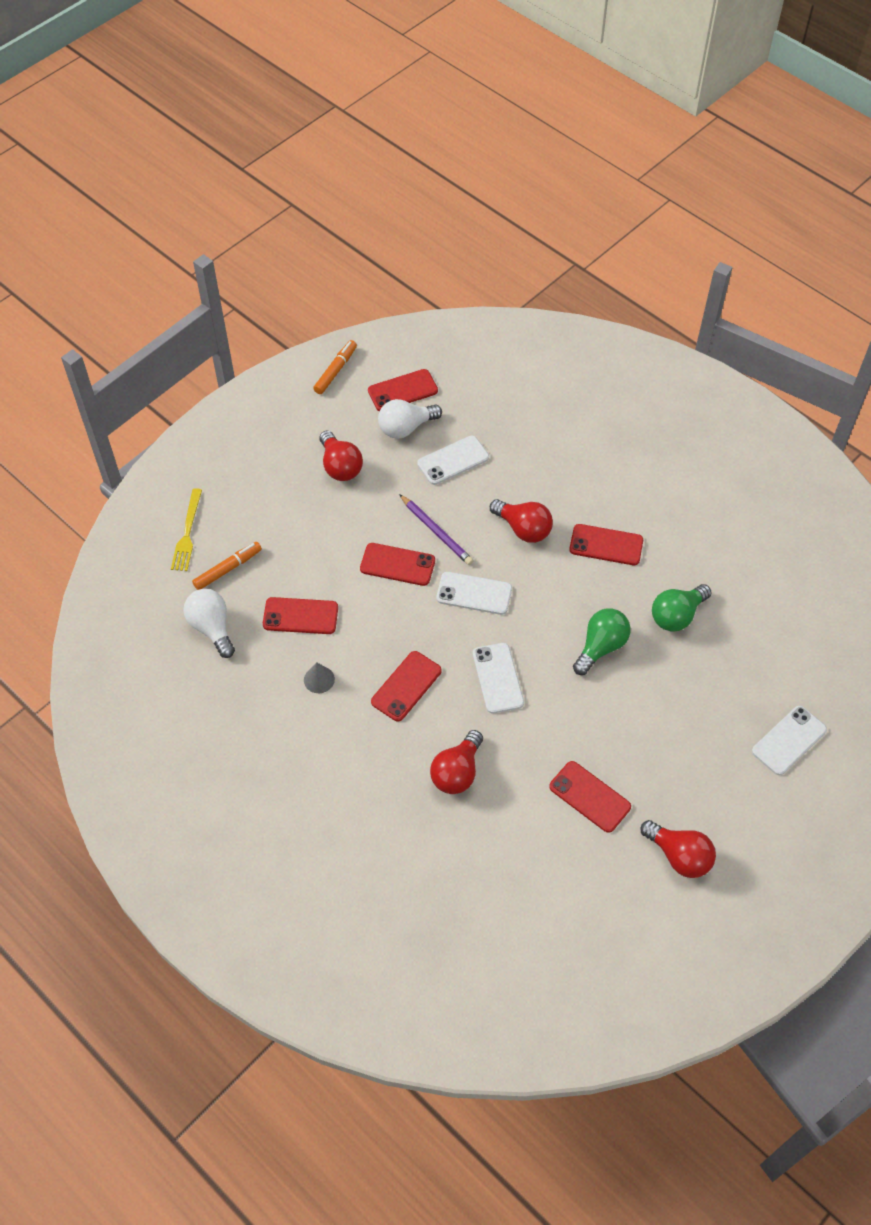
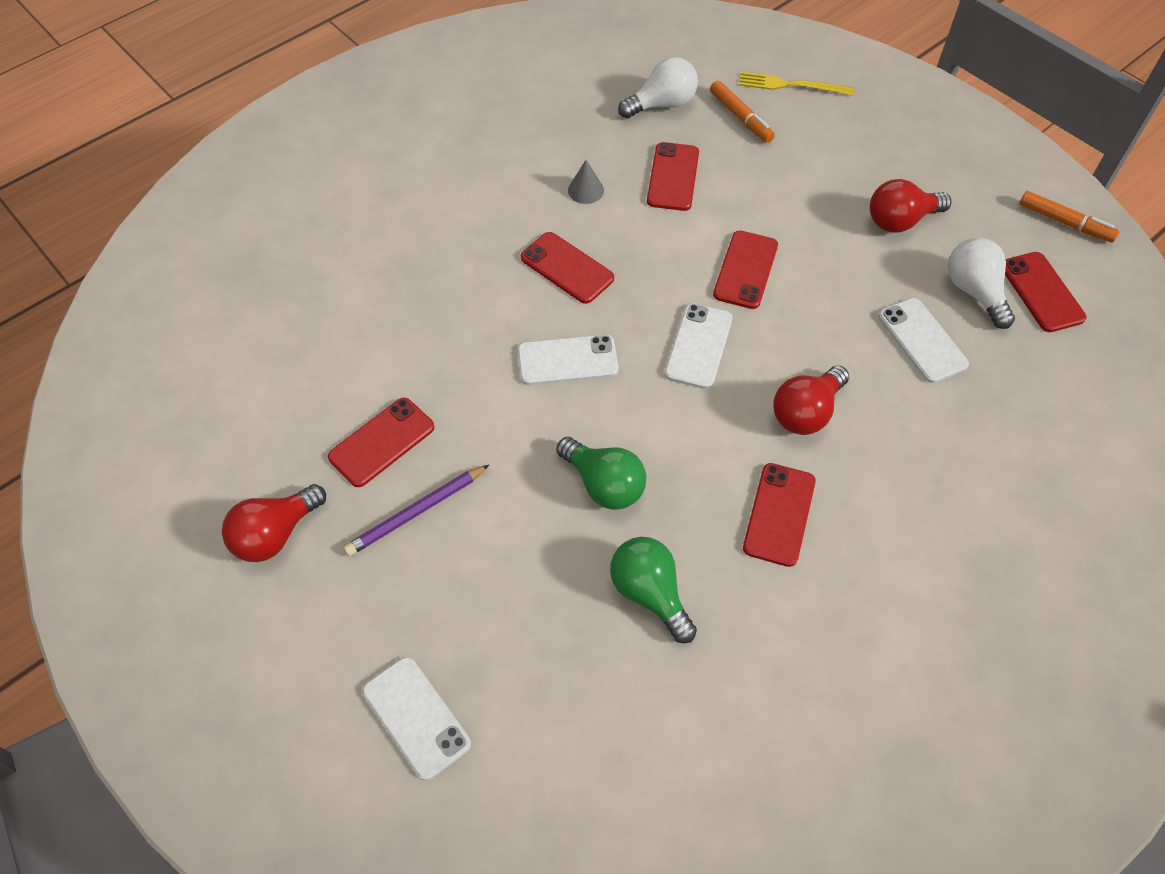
camera: 95 degrees right, 0 degrees up
purple pencil [399,494,474,565] -> purple pencil moved to [343,465,489,556]
red light bulb [430,730,483,794] -> none

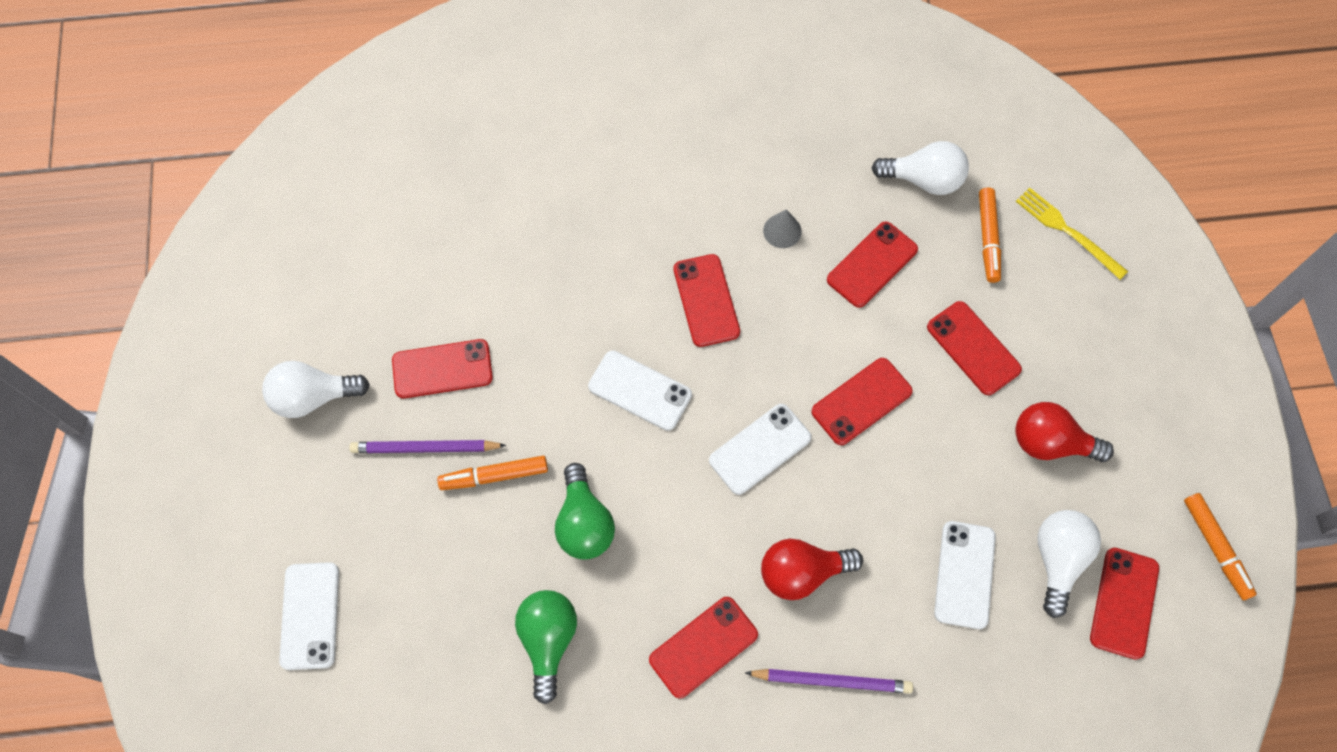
camera: 35 degrees right, 10 degrees up
red light bulb [222,484,326,562] -> white light bulb [262,361,370,418]
none -> orange marker [437,456,548,490]
none -> purple pencil [745,669,913,694]
none -> red phone [927,301,1022,395]

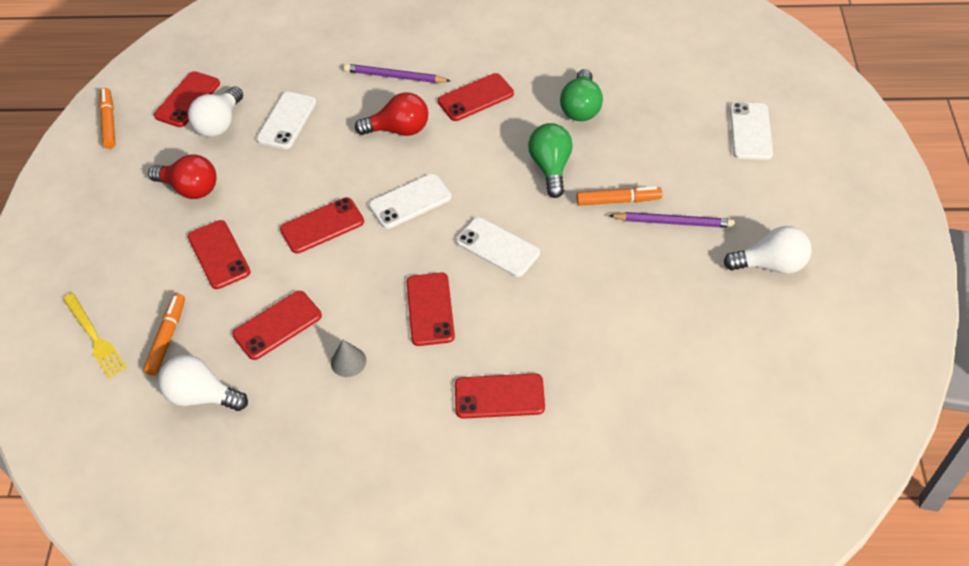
camera: 170 degrees left, 15 degrees down
red phone [392,339,493,399] -> red phone moved to [455,373,545,419]

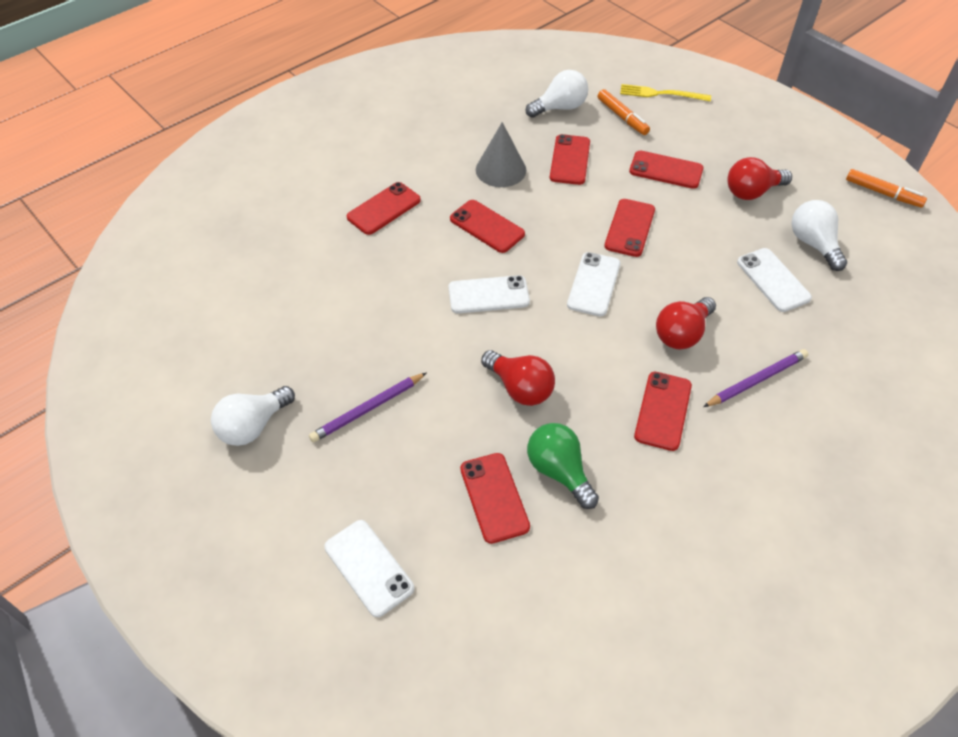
camera: 135 degrees right, 0 degrees up
red phone [154,71,220,127] -> red phone moved to [460,453,530,544]
grey cone [331,340,366,377] -> grey cone [476,122,526,187], size x1.76
green light bulb [528,123,573,198] -> red light bulb [481,350,555,406]
orange marker [576,186,662,206] -> none

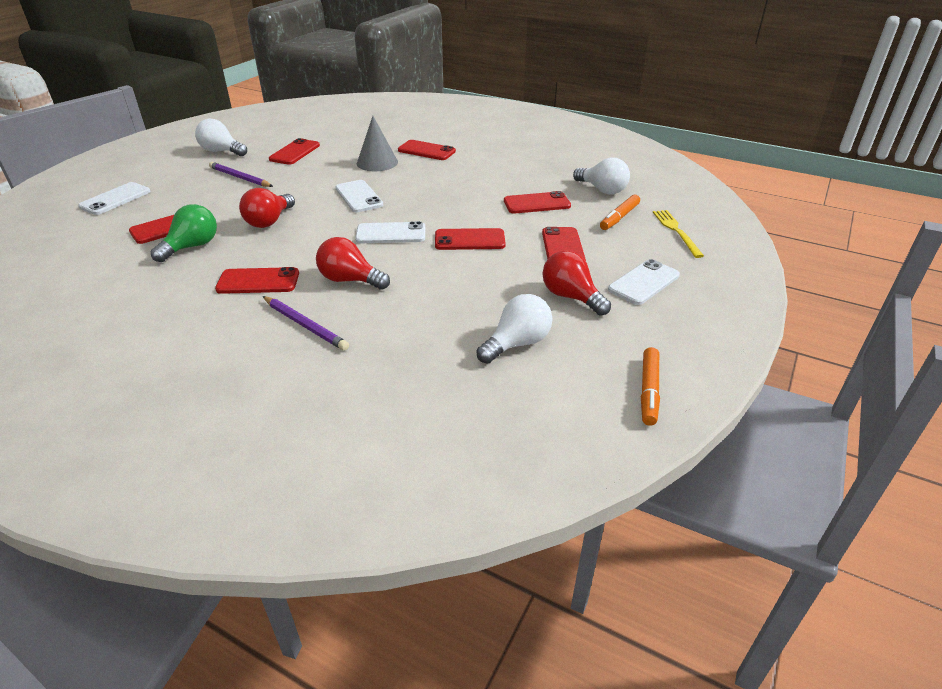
camera: 70 degrees right, 15 degrees down
red phone [450,200,525,253] -> red phone moved to [269,138,320,165]
grey cone [476,122,526,187] -> grey cone moved to [357,116,398,171]
white phone [737,248,812,312] -> white phone moved to [608,259,680,305]

